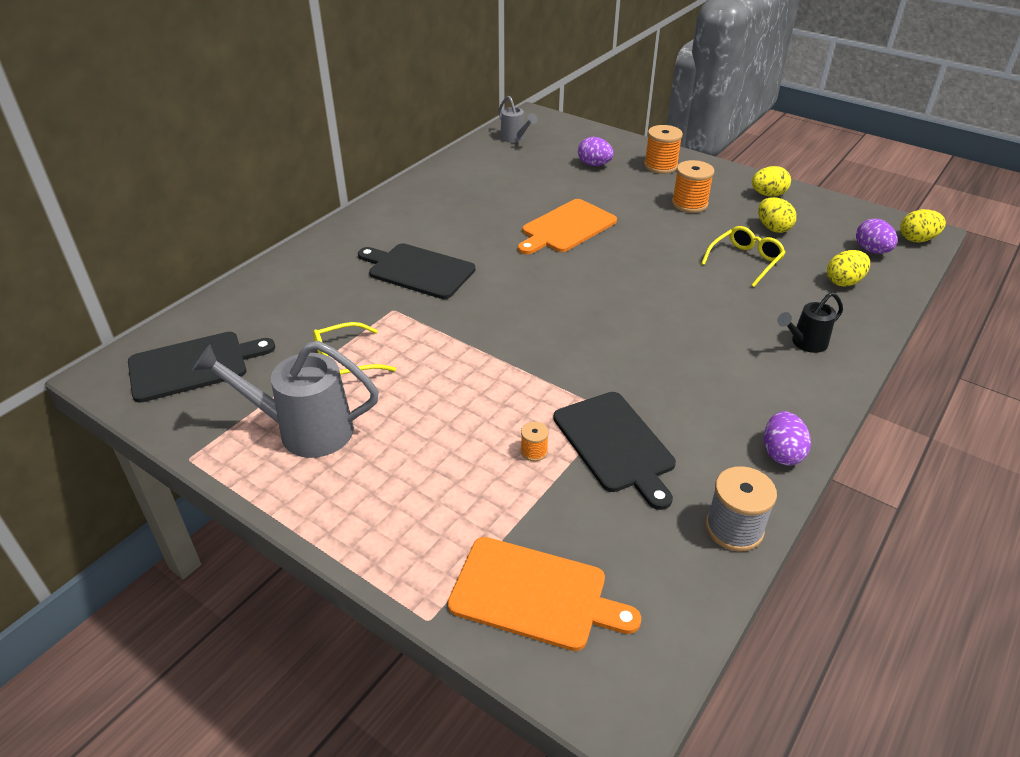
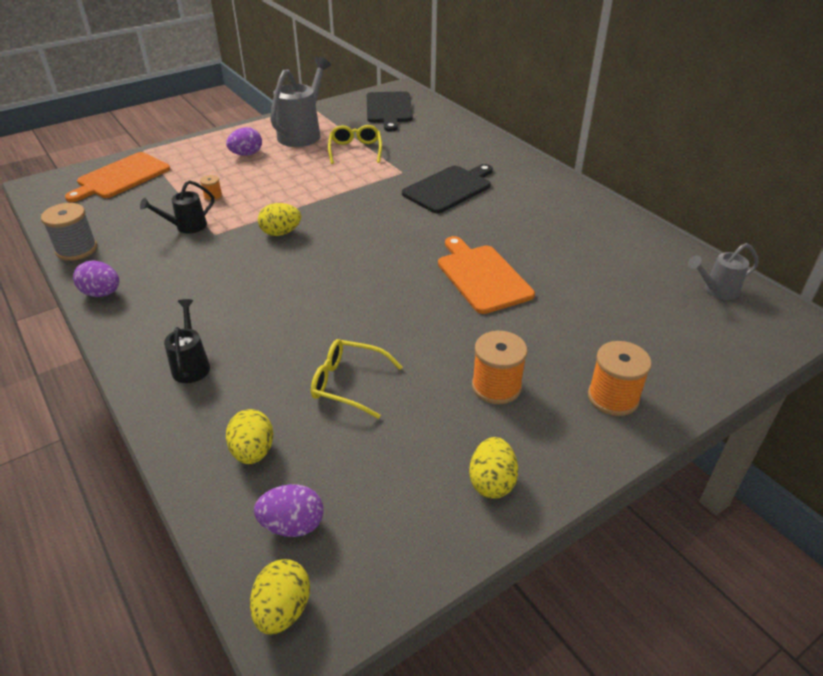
camera: 110 degrees right, 0 degrees up
black cutting board [553,392,676,510] -> black watering can [140,180,214,233]
purple egg [578,137,614,166] -> purple egg moved to [226,127,262,156]
yellow glasses [701,226,786,287] -> yellow glasses turned 135 degrees clockwise [311,339,402,419]
yellow egg [758,197,797,233] -> yellow egg moved to [258,203,301,236]

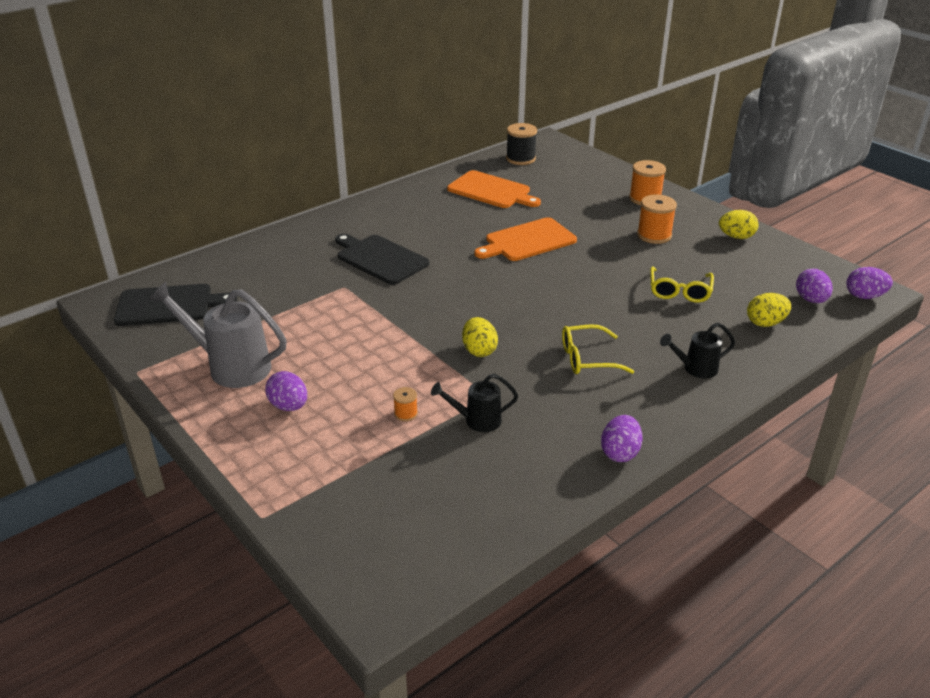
camera: 95 degrees left, 5 degrees down
grey spool [41,203,97,261] -> none
orange cutting board [65,152,170,202] -> orange cutting board moved to [447,170,541,208]
black watering can [140,180,214,233] -> black watering can turned 120 degrees clockwise [431,374,518,432]
yellow egg [250,559,310,634] -> purple egg [846,267,893,299]
yellow glasses [328,125,382,164] -> yellow glasses moved to [562,324,634,374]
grey watering can [688,243,759,300] -> black spool [506,123,537,165]

